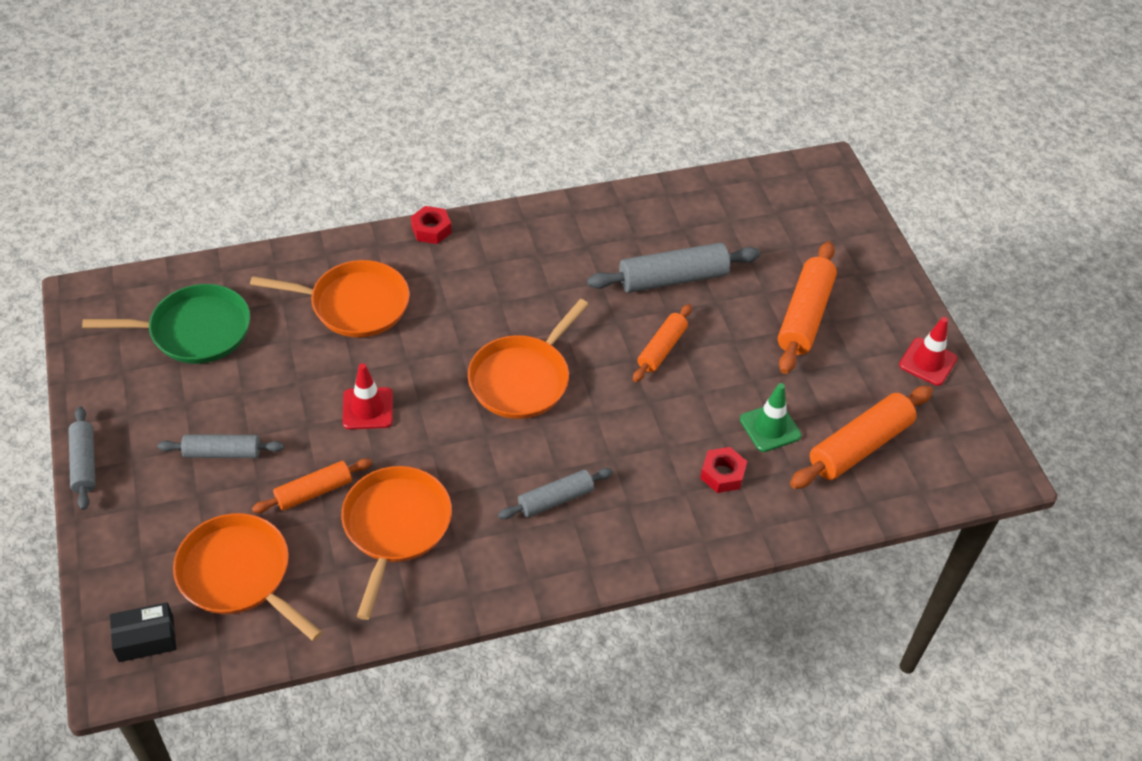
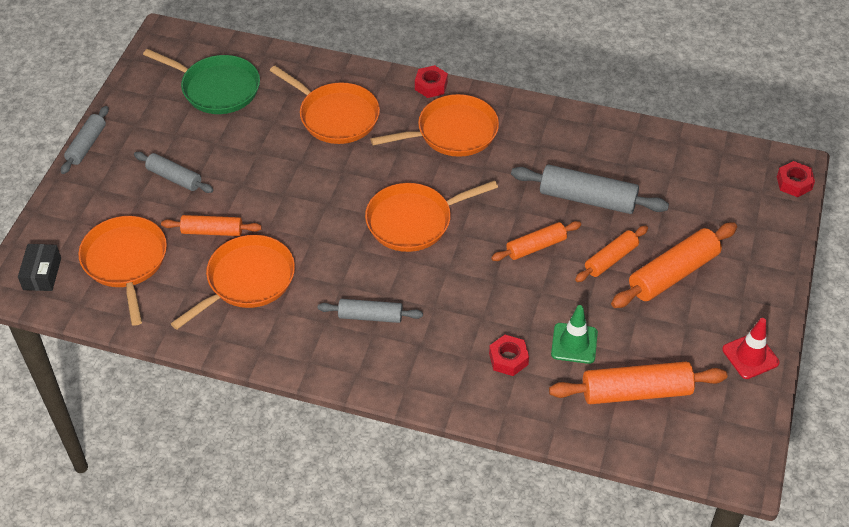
camera: 35 degrees right, 0 degrees up
black box [110,602,176,662] -> black box turned 75 degrees clockwise [18,244,61,291]
red traffic cone [343,363,393,429] -> none
none -> orange pan [371,94,499,157]
none -> orange rolling pin [575,226,648,282]
none -> red nut [777,161,815,197]

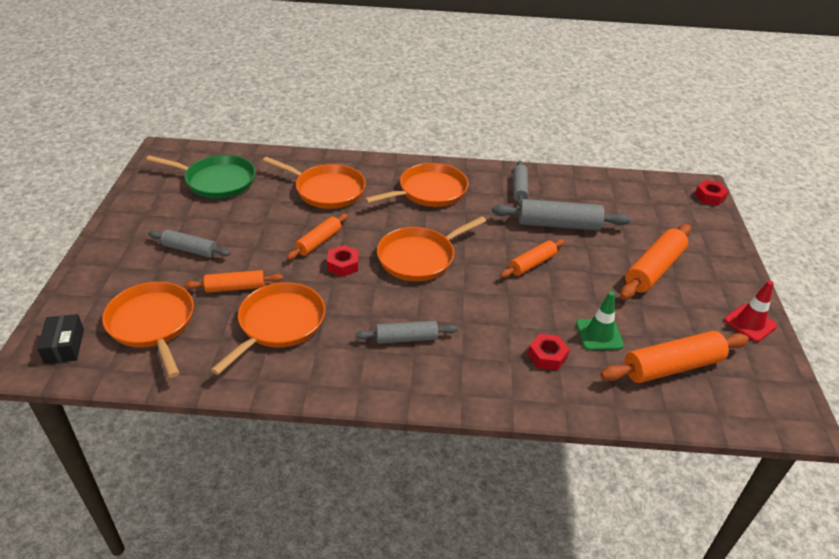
camera: 15 degrees left, 10 degrees down
grey rolling pin [61,106,109,174] -> grey rolling pin moved to [513,161,528,206]
red nut [415,65,448,98] -> red nut moved to [327,245,359,277]
orange rolling pin [575,226,648,282] -> orange rolling pin moved to [287,213,348,260]

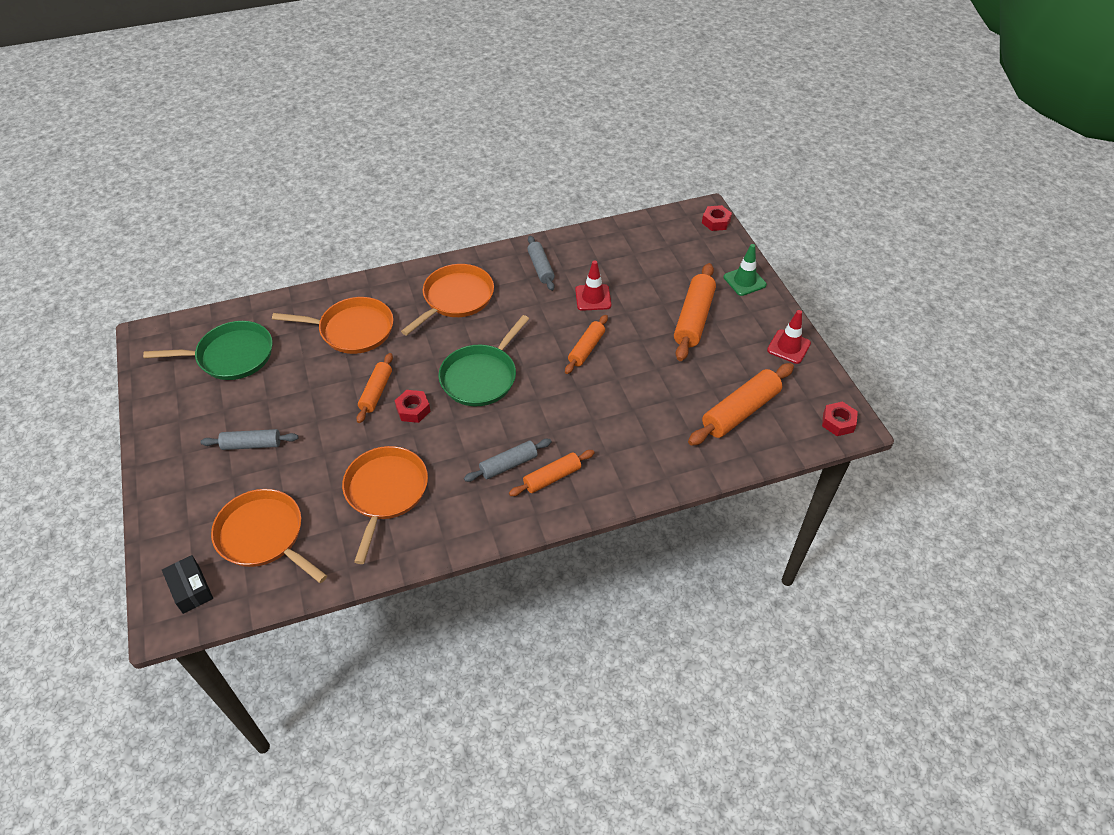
camera: 20 degrees left, 10 degrees up
orange rolling pin [184,270,283,293] -> orange rolling pin moved to [509,450,594,496]
orange pan [377,216,486,281] -> green pan [439,315,529,406]
grey rolling pin [492,199,631,231] -> red traffic cone [575,261,611,311]
red nut [528,334,570,370] -> red nut moved to [822,402,858,436]
green traffic cone [576,291,624,350] -> green traffic cone moved to [724,244,767,296]

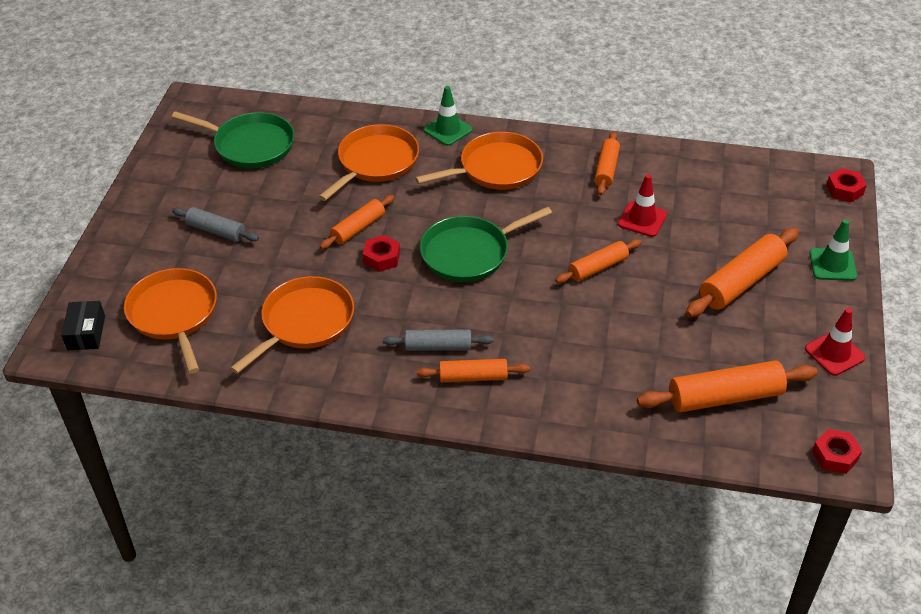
camera: 30 degrees right, 5 degrees down
orange pan [272,297,393,354] -> orange pan turned 90 degrees counterclockwise [318,124,419,201]
grey rolling pin [527,236,555,291] -> orange rolling pin [594,132,620,195]
none -> green traffic cone [424,86,473,146]

